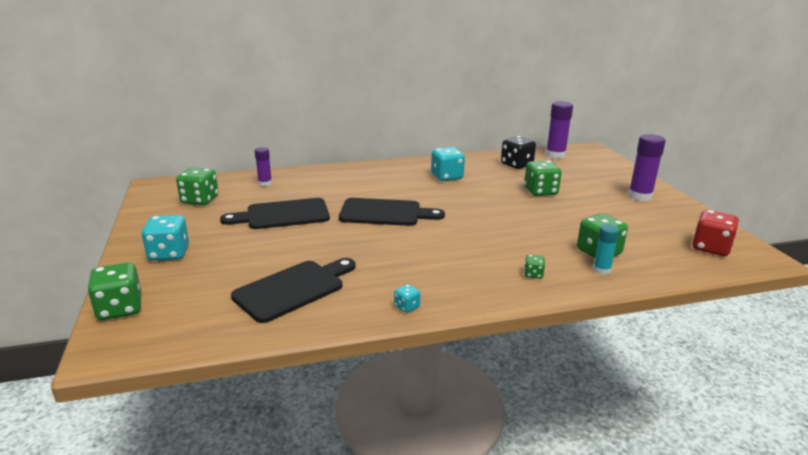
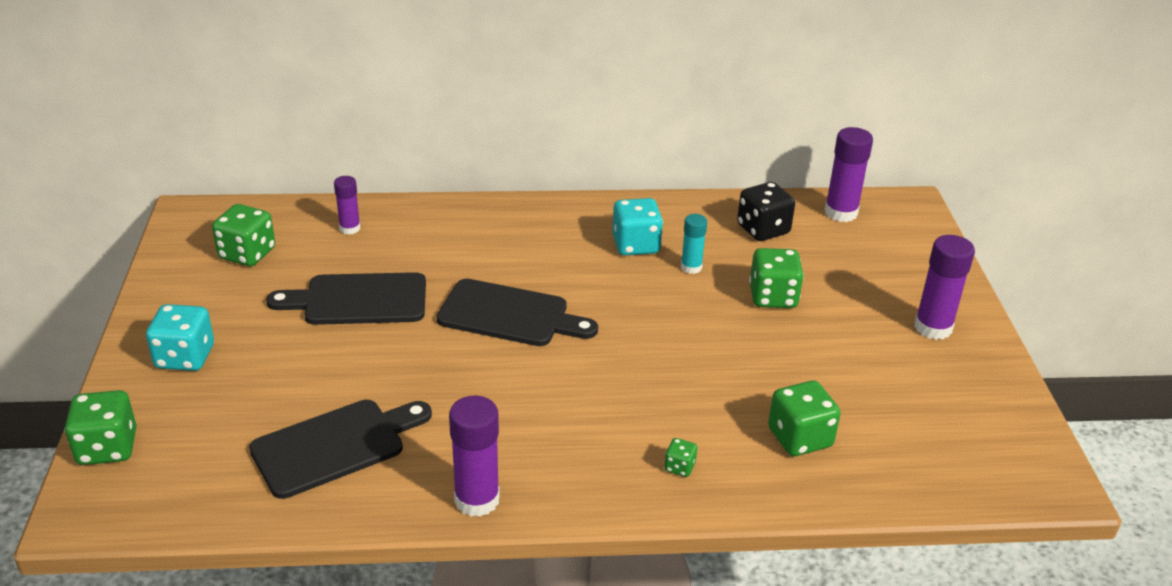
camera: 10 degrees right, 10 degrees up
turquoise dice [394,284,420,313] -> purple glue stick [449,396,500,517]
turquoise glue stick [593,224,620,275] -> turquoise glue stick moved to [681,214,707,274]
red dice [692,210,739,256] -> none

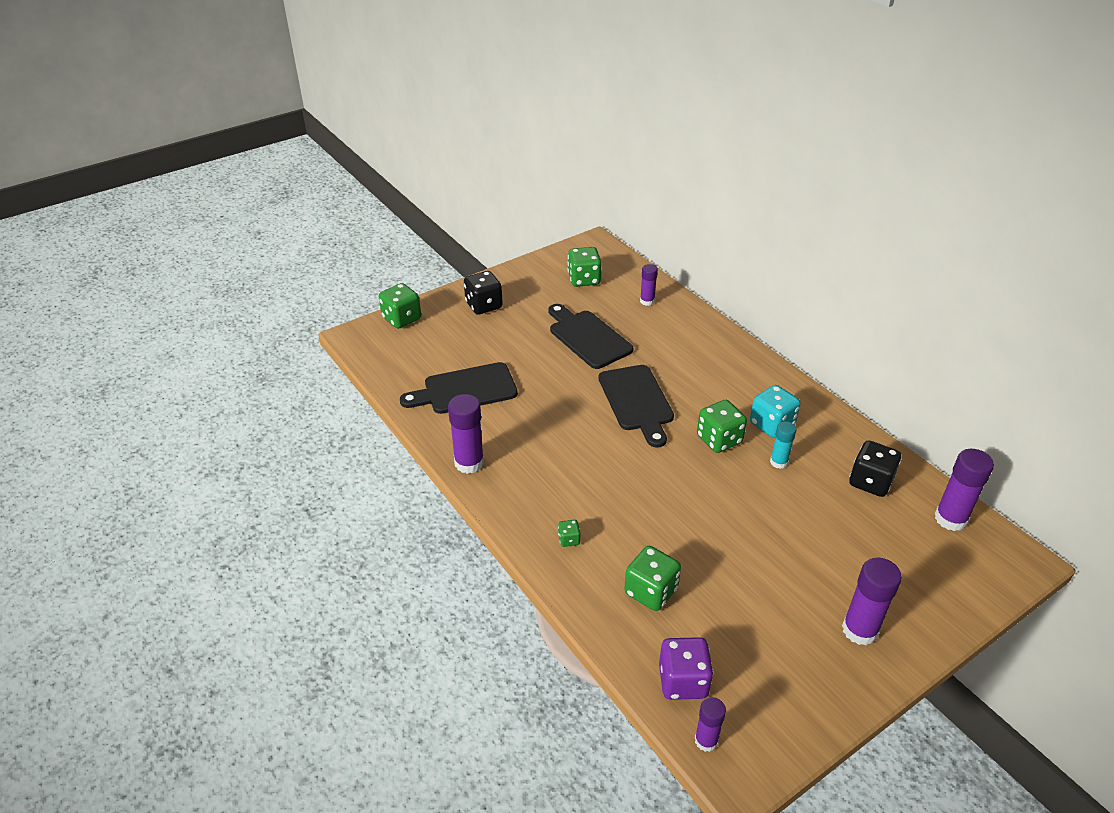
camera: 60 degrees right, 5 degrees up
turquoise dice [146,304,214,371] -> black dice [464,271,503,315]
black cutting board [249,400,432,499] -> black cutting board turned 135 degrees clockwise [400,362,518,414]
green dice [749,248,804,308] -> green dice moved to [697,400,747,453]
none -> purple dice [659,637,714,700]
none -> purple glue stick [695,697,726,752]

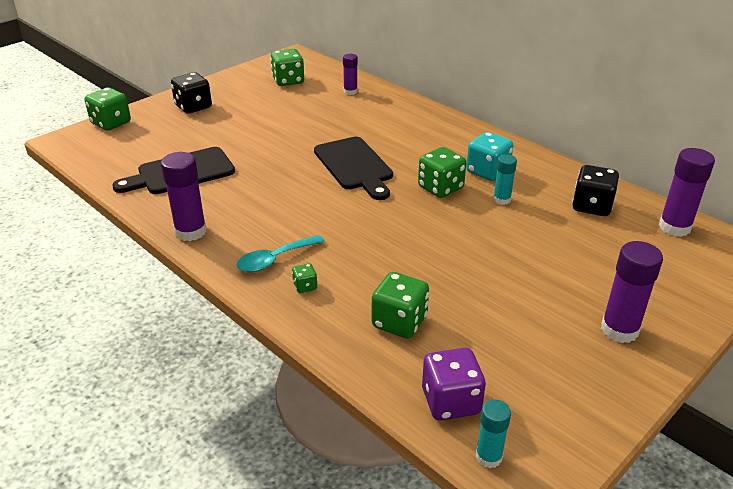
camera: 10 degrees left, 5 degrees down
black cutting board [548,304,633,369] -> none
purple glue stick [695,697,726,752] -> turquoise glue stick [476,400,511,468]
none -> turquoise spoon [237,235,325,272]

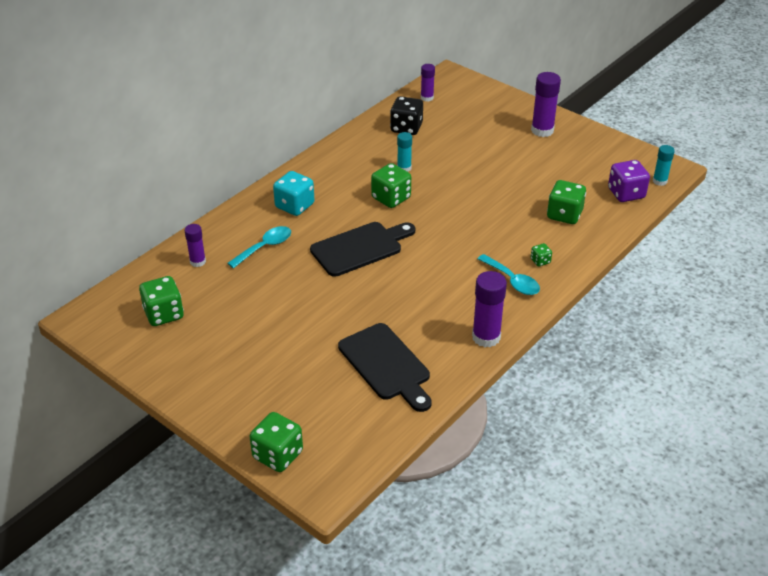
camera: 95 degrees left, 5 degrees up
black dice [171,72,212,114] -> none
turquoise dice [466,132,513,181] -> turquoise dice moved to [273,171,314,216]
purple glue stick [659,148,715,237] -> purple glue stick [421,64,435,102], size x0.61
none -> turquoise spoon [227,226,291,268]

